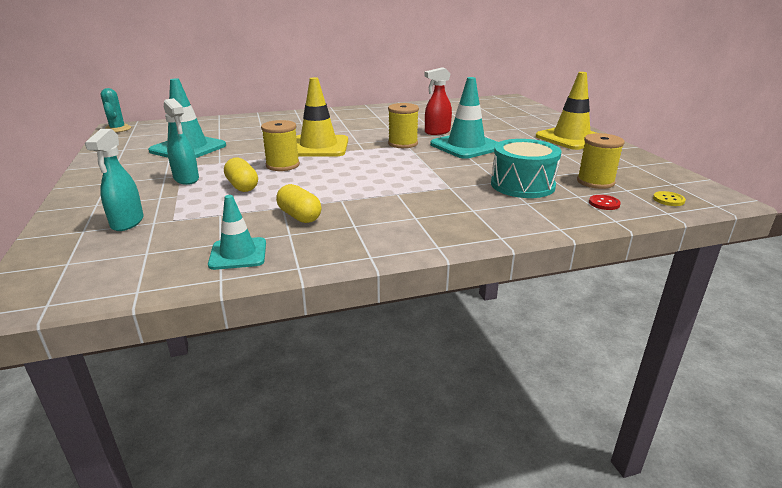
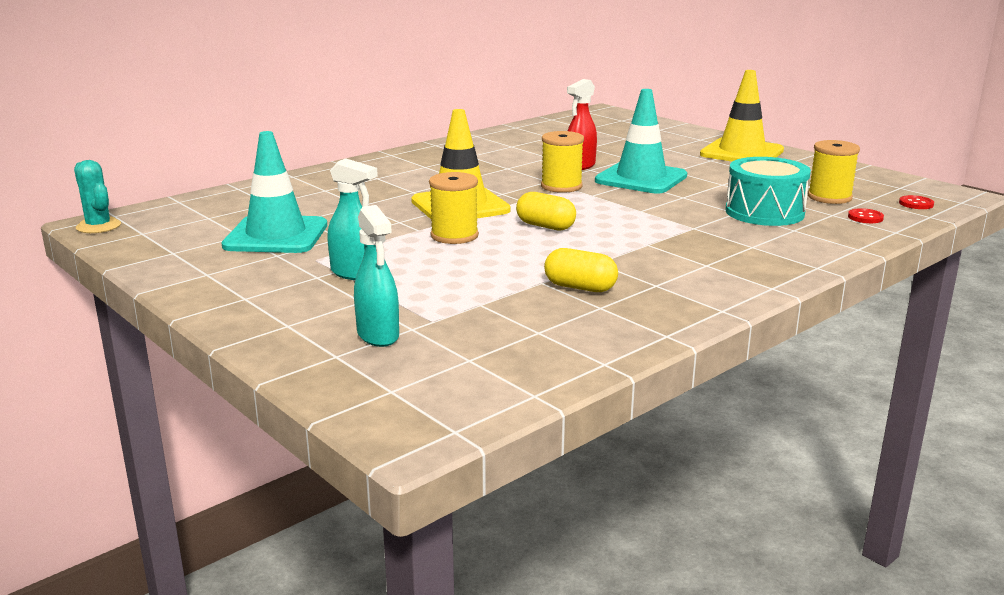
camera: 25 degrees left, 5 degrees down
turquoise traffic cone [208,195,266,270] -> none
yellow capsule [224,158,258,192] -> yellow capsule moved to [516,192,576,231]
yellow button [653,191,686,206] -> red button [899,195,934,209]

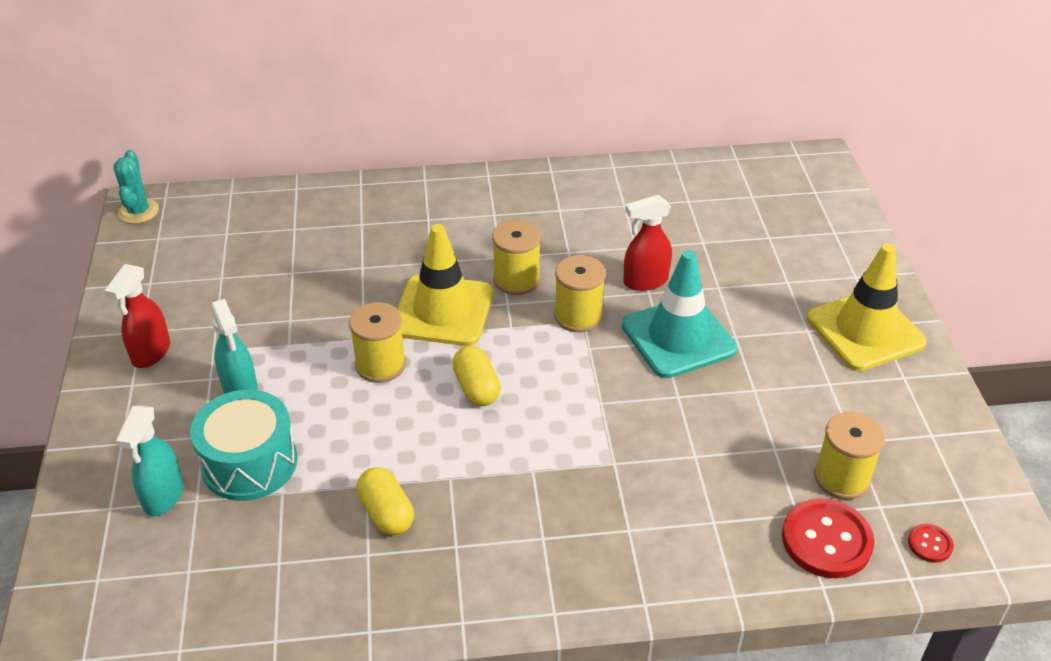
camera: 35 degrees right, 20 degrees up
turquoise traffic cone [222,131,327,253] -> none
turquoise drum [725,157,811,226] -> turquoise drum moved to [190,390,297,501]
red button [848,208,884,223] -> red button [782,498,875,578], size x2.07
none -> red spray bottle [105,264,170,368]
none -> yellow spool [492,220,541,295]

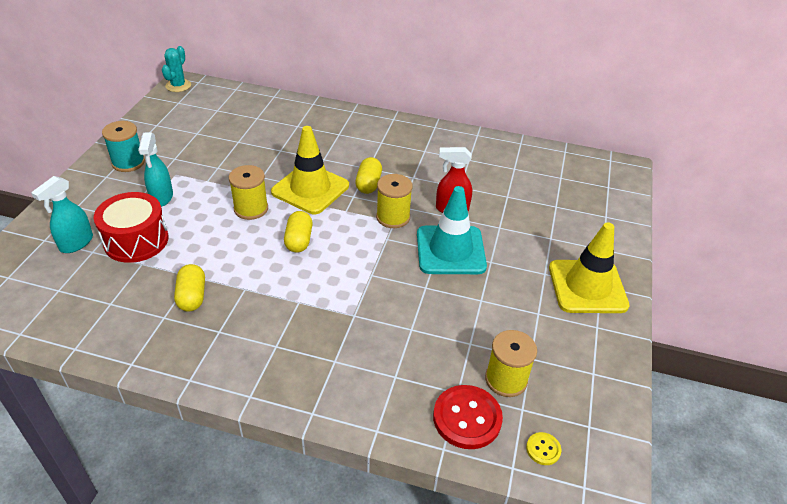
camera: 20 degrees right, 0 degrees up
red spray bottle [105,264,170,368] -> turquoise spool [102,121,145,172]
turquoise drum [190,390,297,501] -> red drum [94,192,168,263]
yellow spool [492,220,541,295] -> yellow capsule [355,157,382,194]
red button [908,524,954,563] -> yellow button [526,432,561,465]

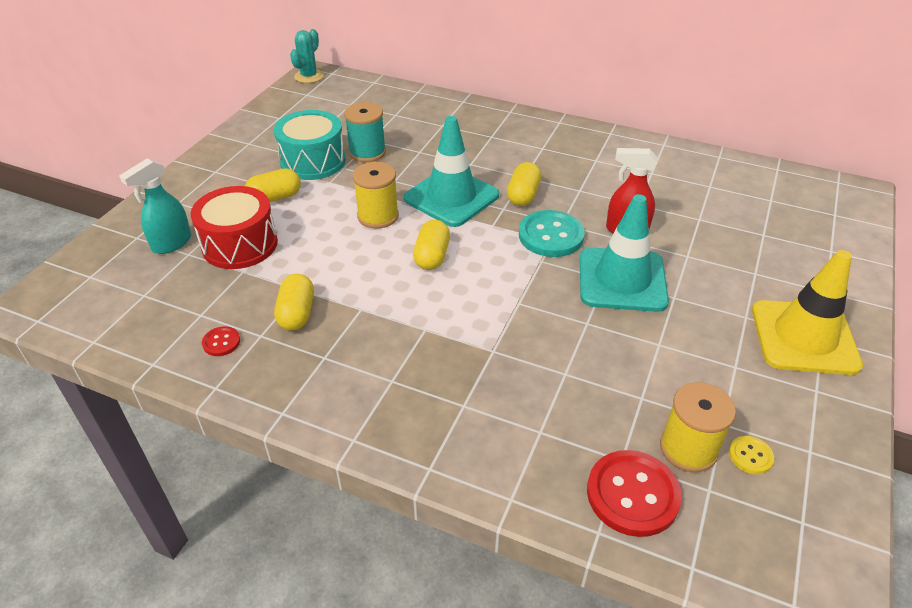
camera: 10 degrees right, 0 degrees up
turquoise spool [102,121,145,172] -> turquoise spool moved to [344,102,386,162]
turquoise spray bottle [138,133,173,207] -> yellow capsule [245,168,301,202]
yellow traffic cone [271,126,349,214] -> turquoise traffic cone [404,116,499,227]
yellow spool [376,174,413,228] -> turquoise button [519,210,585,257]
yellow button [526,432,561,465] -> yellow button moved to [729,436,774,474]
none -> red button [202,326,240,356]
none -> turquoise drum [274,110,346,180]

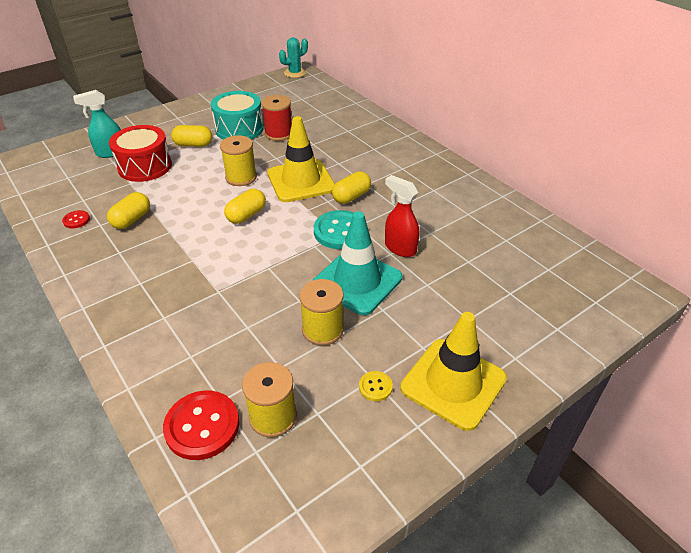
camera: 30 degrees right, 0 degrees up
turquoise spool [344,102,386,162] -> red spool [261,95,292,141]
turquoise traffic cone [404,116,499,227] -> yellow traffic cone [267,116,335,202]
yellow button [729,436,774,474] -> yellow button moved to [359,371,393,401]
none -> yellow spool [299,279,344,346]

